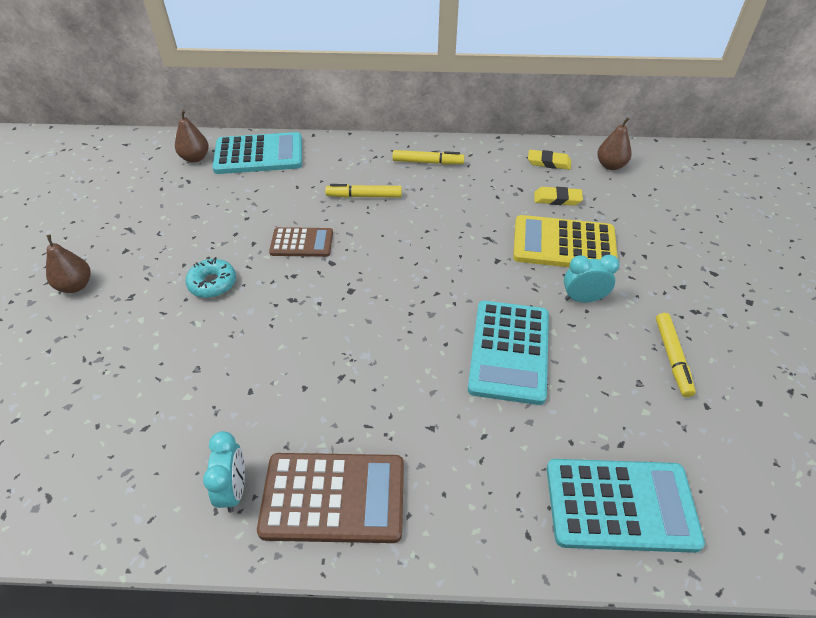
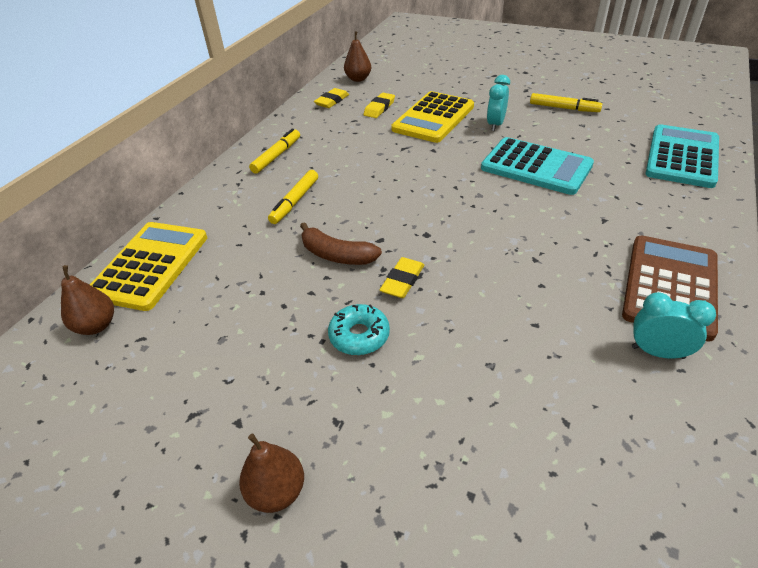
camera: 65 degrees left, 5 degrees down
turquoise calculator [212,132,302,174] -> yellow calculator [90,222,207,311]
brown calculator [269,227,333,257] -> brown banana [300,222,382,265]
none -> yellow eraser [380,257,424,298]

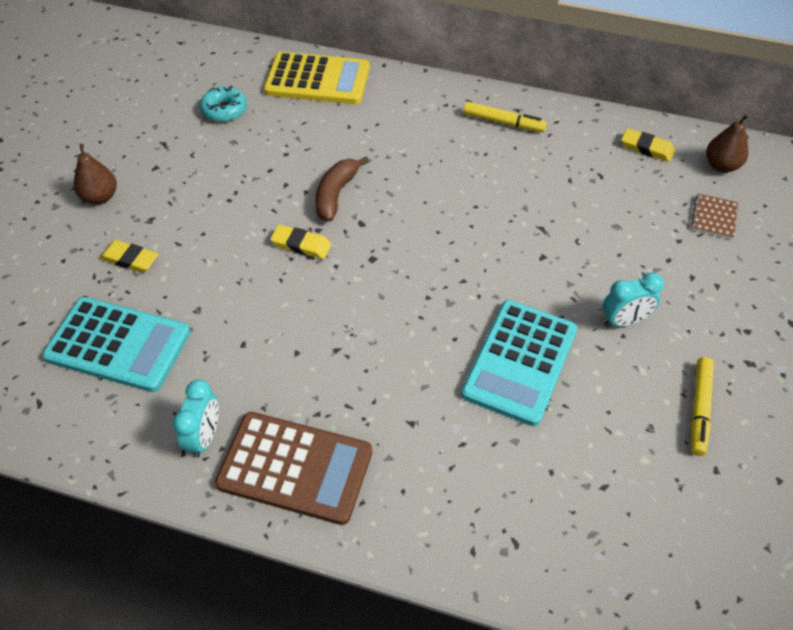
camera: 80 degrees right, 10 degrees up
brown pear [61,265,114,335] -> none
yellow marker [268,170,318,224] -> none
turquoise donut [328,304,390,355] -> turquoise donut moved to [200,85,247,122]
yellow eraser [363,93,395,118] -> yellow eraser moved to [100,240,158,273]
yellow calculator [391,91,474,143] -> none
turquoise clock [487,75,510,131] -> turquoise clock turned 150 degrees clockwise [602,272,664,327]
turquoise calculator [645,124,719,188] -> turquoise calculator moved to [42,297,190,392]
none -> brown notebook [691,194,738,239]

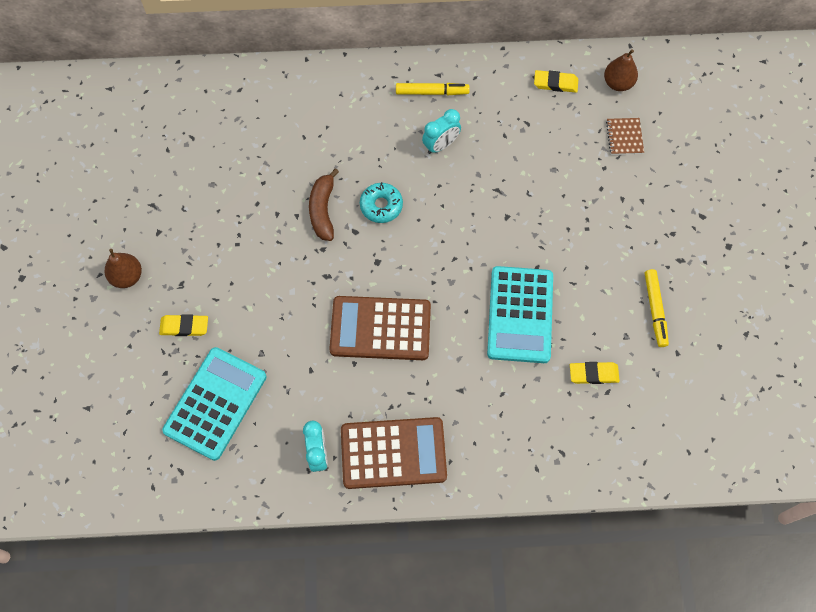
camera: 20 degrees left, 15 degrees up
turquoise calculator [42,297,190,392] -> turquoise calculator turned 60 degrees counterclockwise [162,347,267,461]
turquoise donut [200,85,247,122] -> turquoise donut moved to [360,182,403,223]
yellow calculator [264,52,370,104] -> none
yellow eraser [270,225,331,259] -> yellow eraser moved to [570,362,620,384]
turquoise clock [602,272,664,327] -> turquoise clock moved to [422,109,461,154]
none -> brown calculator [329,296,431,360]

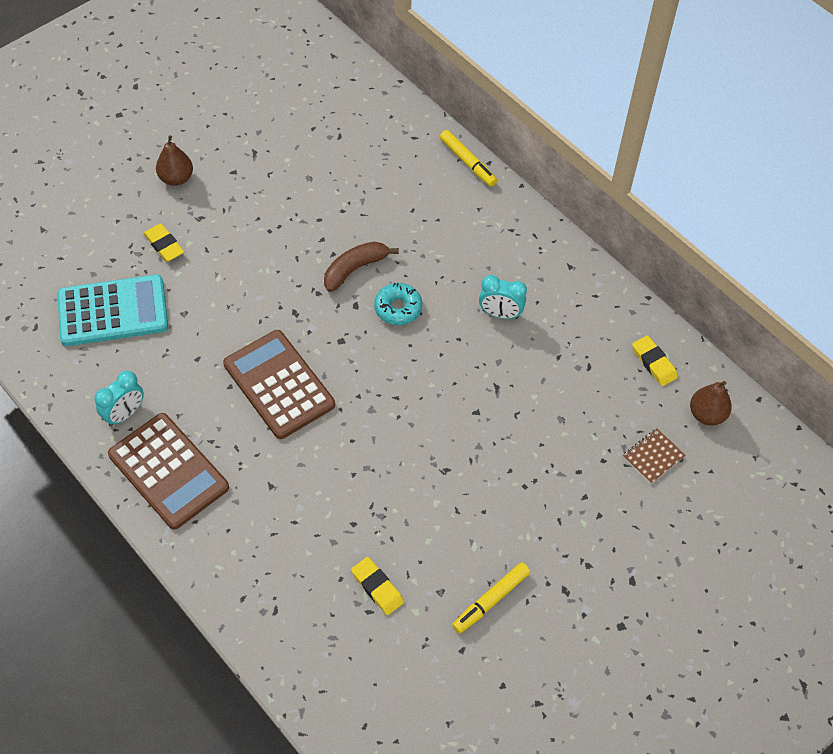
camera: 50 degrees right, 10 degrees down
yellow marker [396,83,470,95] -> yellow marker moved to [440,130,497,187]
turquoise calculator [487,266,553,363] -> none

